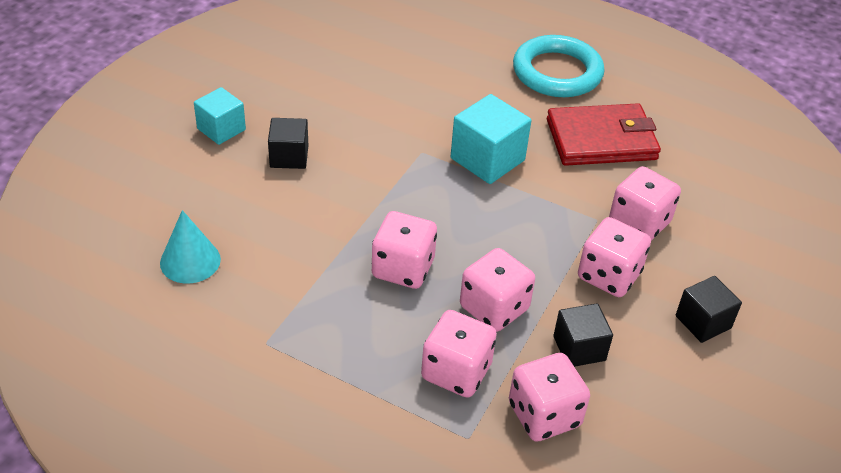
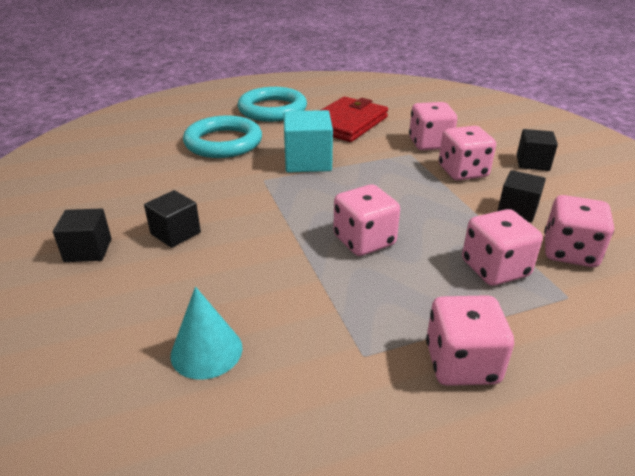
camera: 45 degrees left, 10 degrees down
turquoise cube [194,87,246,145] -> black cube [53,208,111,262]
pink dice [460,248,535,332] -> pink dice moved to [426,295,514,386]
none -> turquoise ring [183,115,262,158]

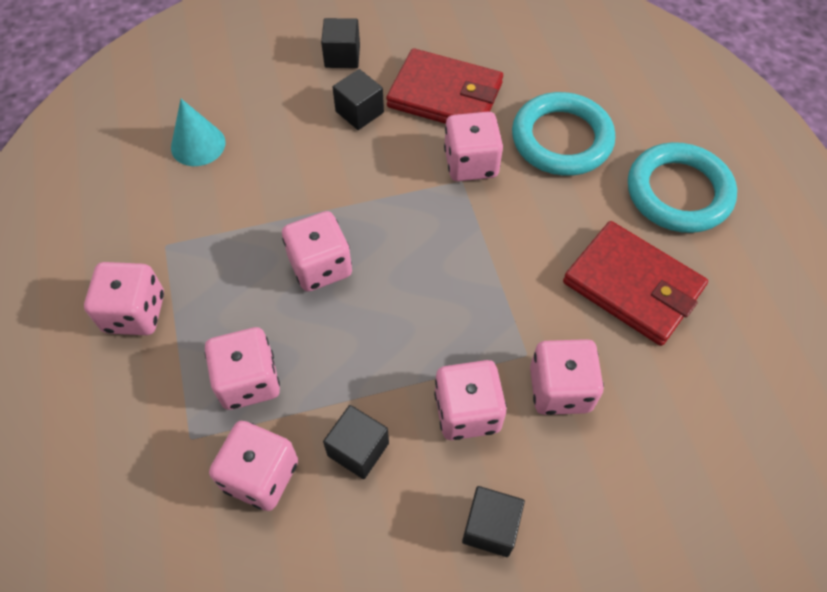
camera: 95 degrees right, 25 degrees up
turquoise cube [284,110,333,173] -> none
none -> red wallet [386,48,503,124]
none -> pink dice [444,112,503,181]

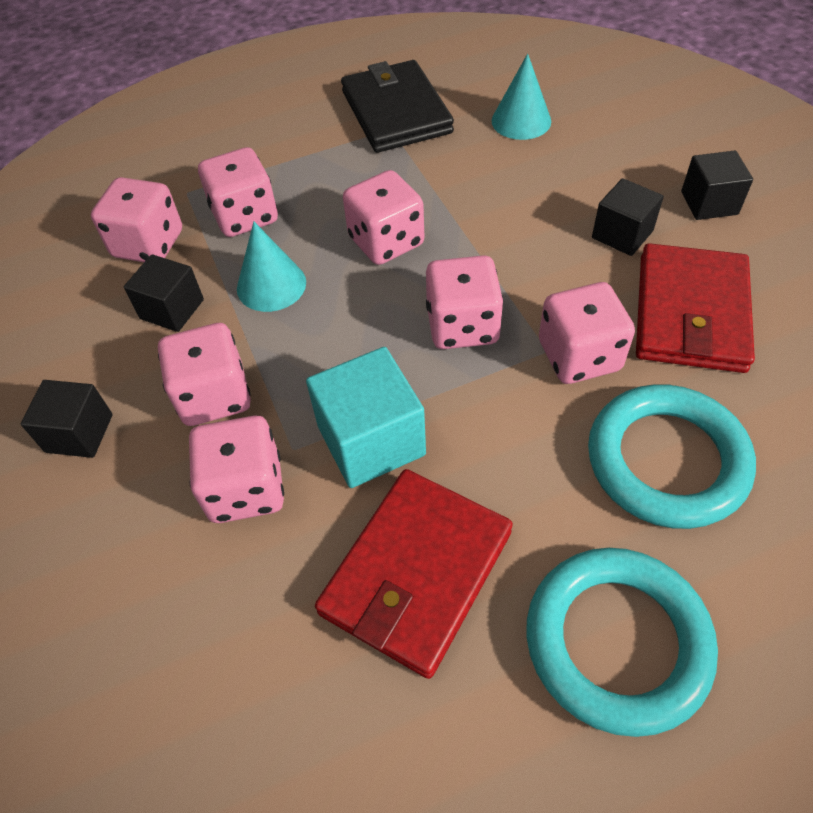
camera: 85 degrees right, 5 degrees down
pink dice [84,262,164,335] -> pink dice moved to [426,255,504,349]
none -> turquoise cone [237,221,306,312]
none -> turquoise cube [306,347,426,488]
none -> black wallet [341,60,454,153]

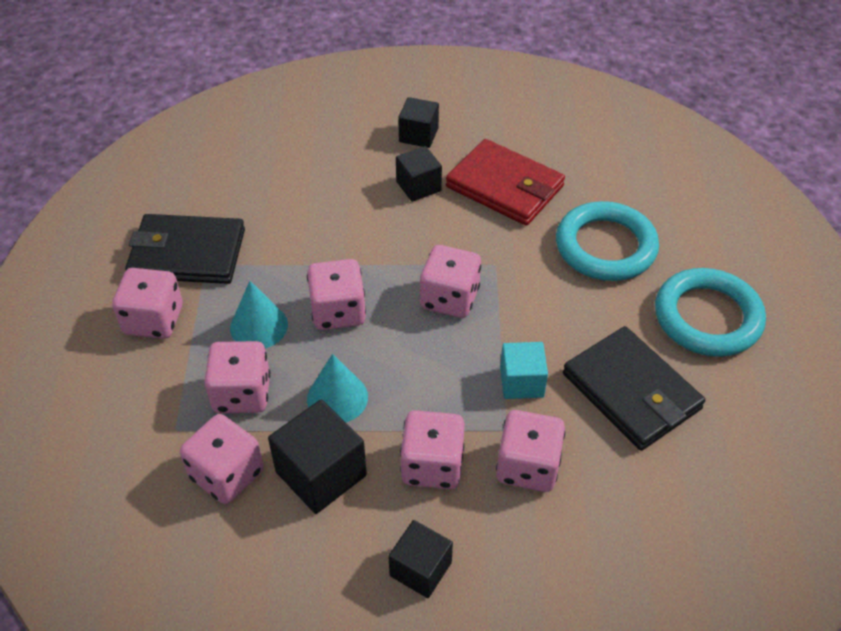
camera: 70 degrees left, 5 degrees down
black cube [124,254,204,332] -> black cube [268,400,367,514], size x1.53
turquoise cube [306,347,426,488] -> turquoise cube [500,342,548,399], size x0.65
red wallet [315,469,513,679] -> black wallet [563,326,705,450]
turquoise cone [491,53,551,140] -> turquoise cone moved to [230,281,288,348]
pink dice [539,282,635,384] -> pink dice moved to [112,268,183,339]

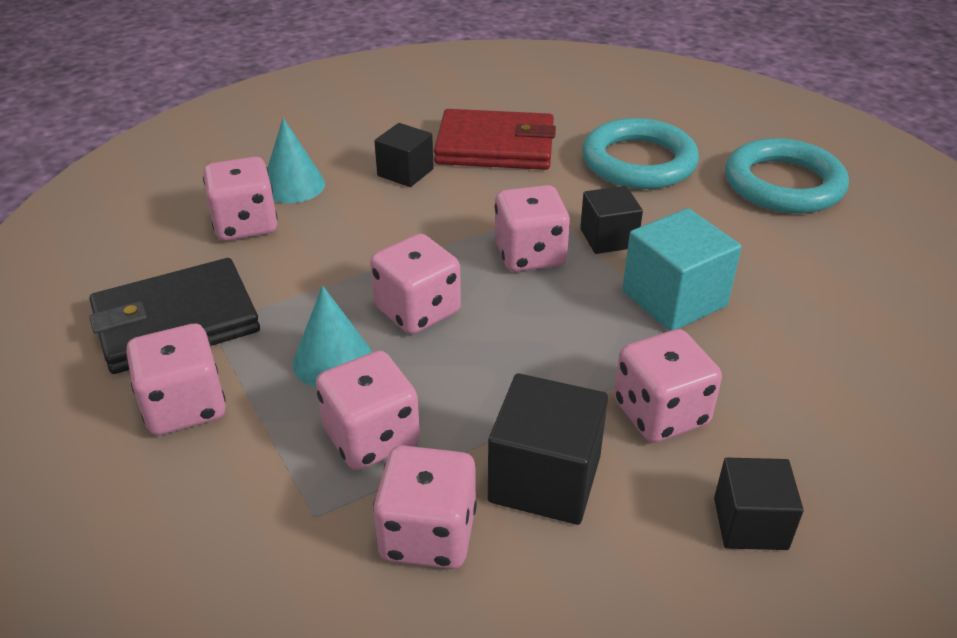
camera: 30 degrees left, 10 degrees down
turquoise cone [307,354,368,422] -> turquoise cone moved to [267,118,325,203]
black cube [398,97,439,148] -> black cube moved to [580,186,643,254]
pink dice [496,410,565,492] -> pink dice moved to [203,157,278,241]
turquoise cube [500,342,548,399] -> turquoise cube [622,208,741,331], size x1.53
black wallet [563,326,705,450] -> none

